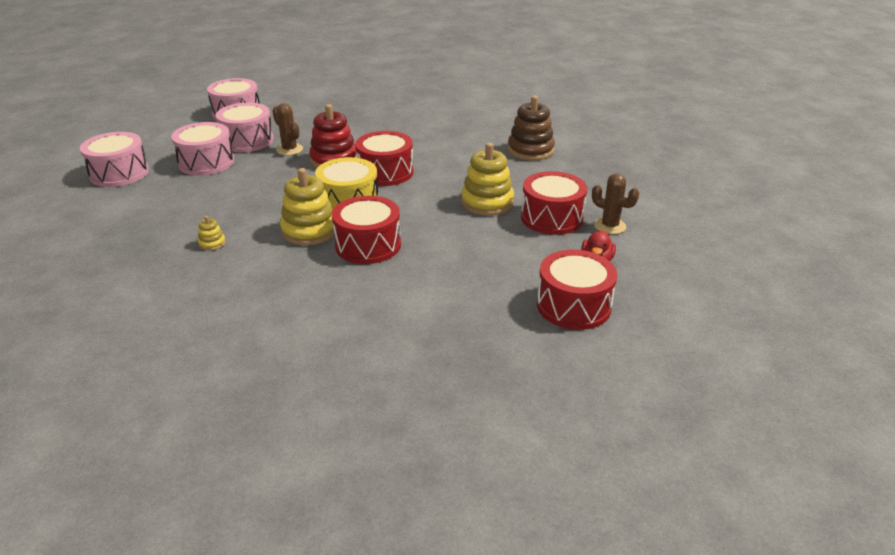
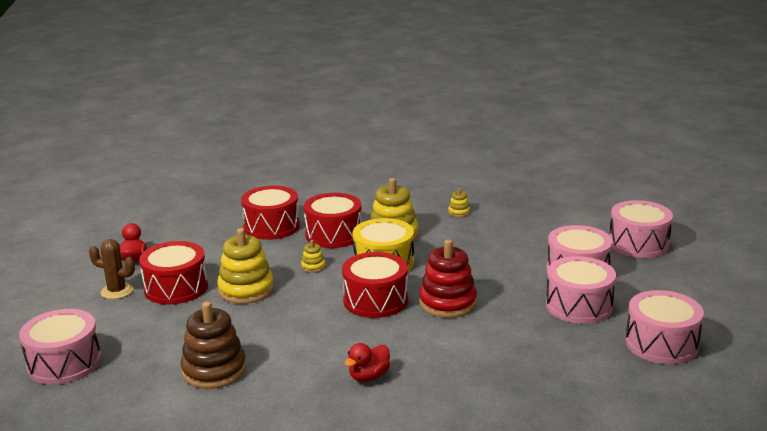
camera: 160 degrees right, 10 degrees down
brown cactus [273,103,303,155] -> none
red drum [537,250,617,330] -> red drum moved to [241,186,300,240]
none -> pink drum [19,309,101,385]
none -> yellow stacking toy [301,240,326,273]
none -> red duck [344,343,390,382]

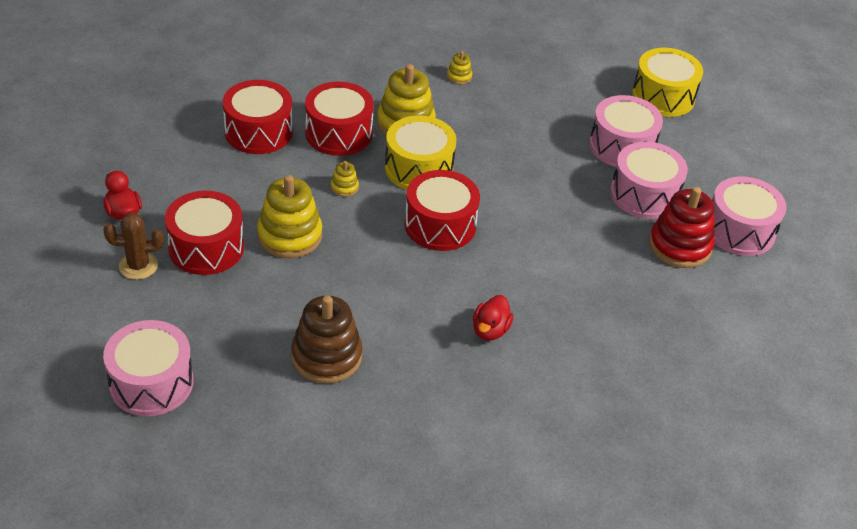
camera: 25 degrees left, 20 degrees up
red stacking toy [419,239,477,318] -> red stacking toy moved to [649,187,715,268]
pink drum [610,200,673,258] -> yellow drum [632,48,703,117]

